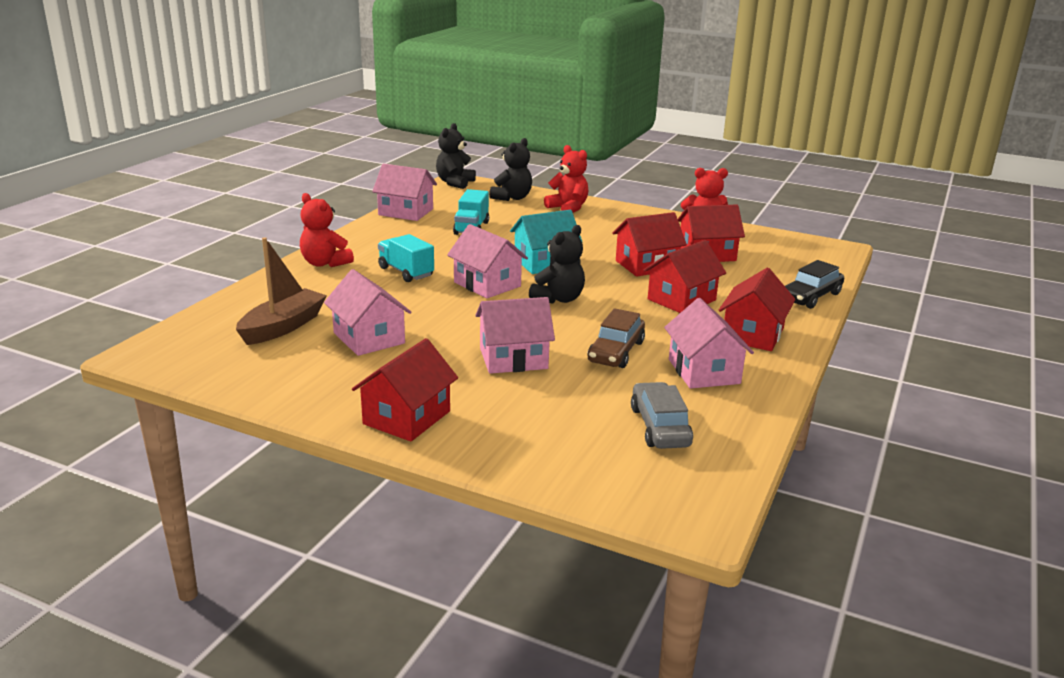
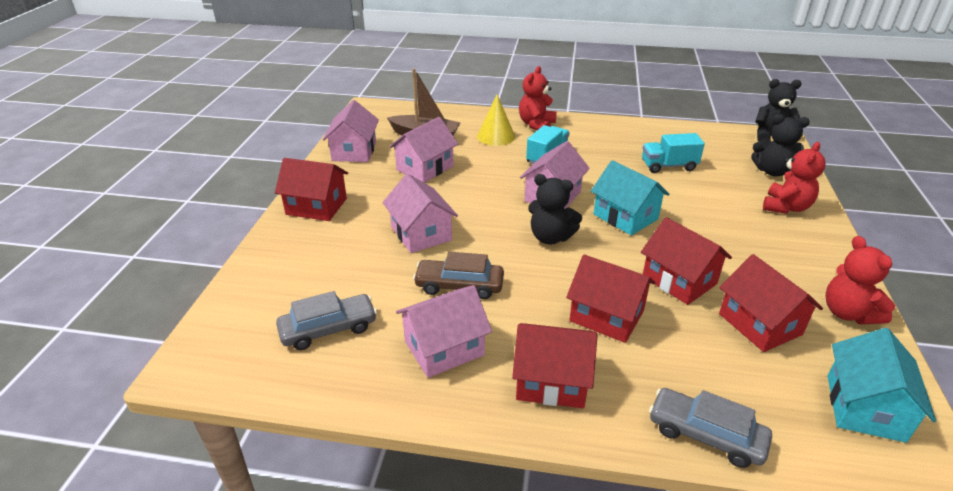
camera: 75 degrees right, 10 degrees up
pink house [372,164,437,221] -> pink house moved to [322,100,379,162]
black car [785,260,844,309] -> grey car [649,388,772,468]
none -> yellow cone [477,95,515,146]
none -> turquoise house [828,328,936,443]

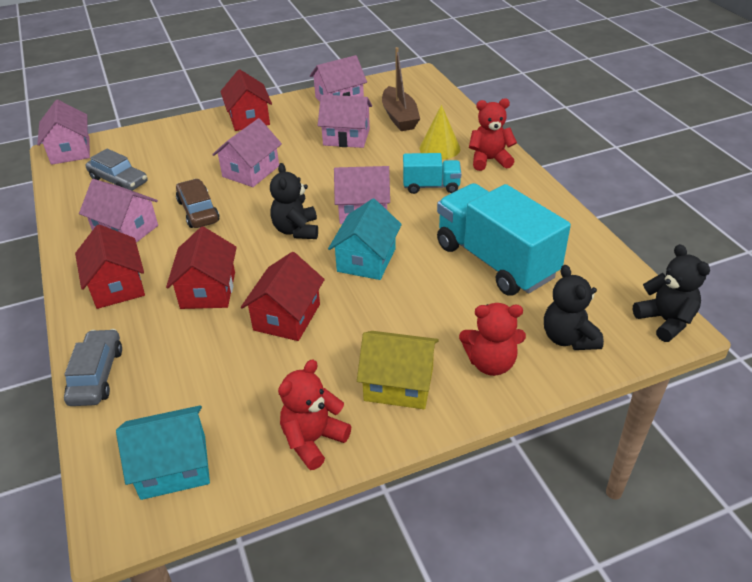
camera: 60 degrees right, 5 degrees up
turquoise truck [642,133,705,173] -> turquoise truck [437,183,571,296], size x1.97
red house [719,254,823,352] -> none
none -> pink house [37,99,90,165]
none -> yellow house [357,331,439,409]

